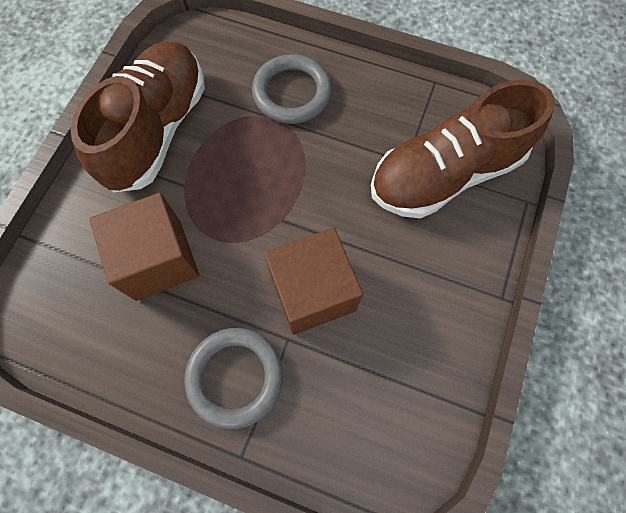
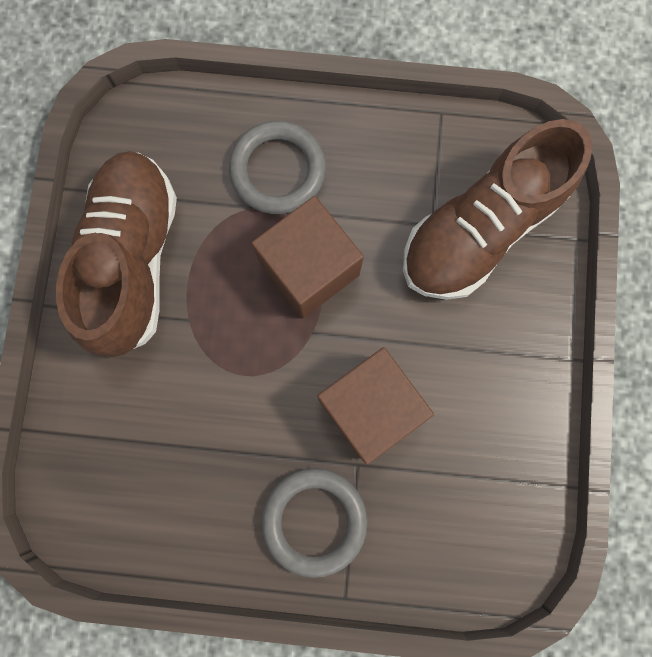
camera: 15 degrees left, 10 degrees up
brown cube [89,193,199,301] -> brown cube moved to [251,196,364,318]

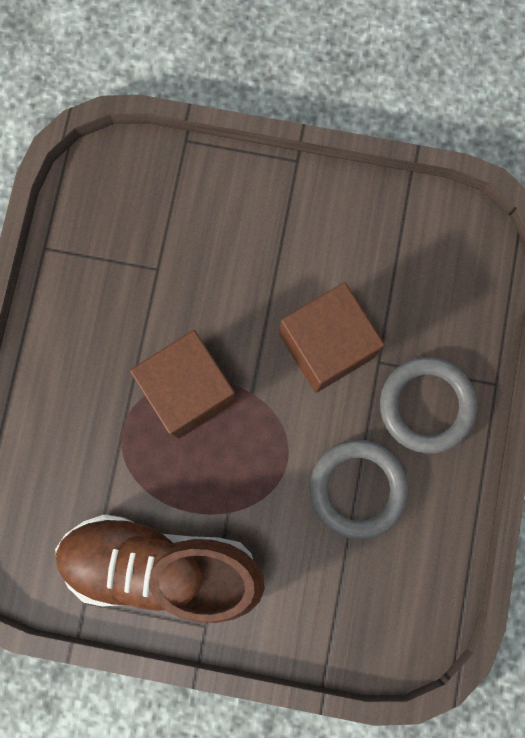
camera: 85 degrees left, 0 degrees up
grey ring [229,121,326,214] -> grey ring moved to [310,439,408,540]
brown shoe [403,119,593,300] -> none

